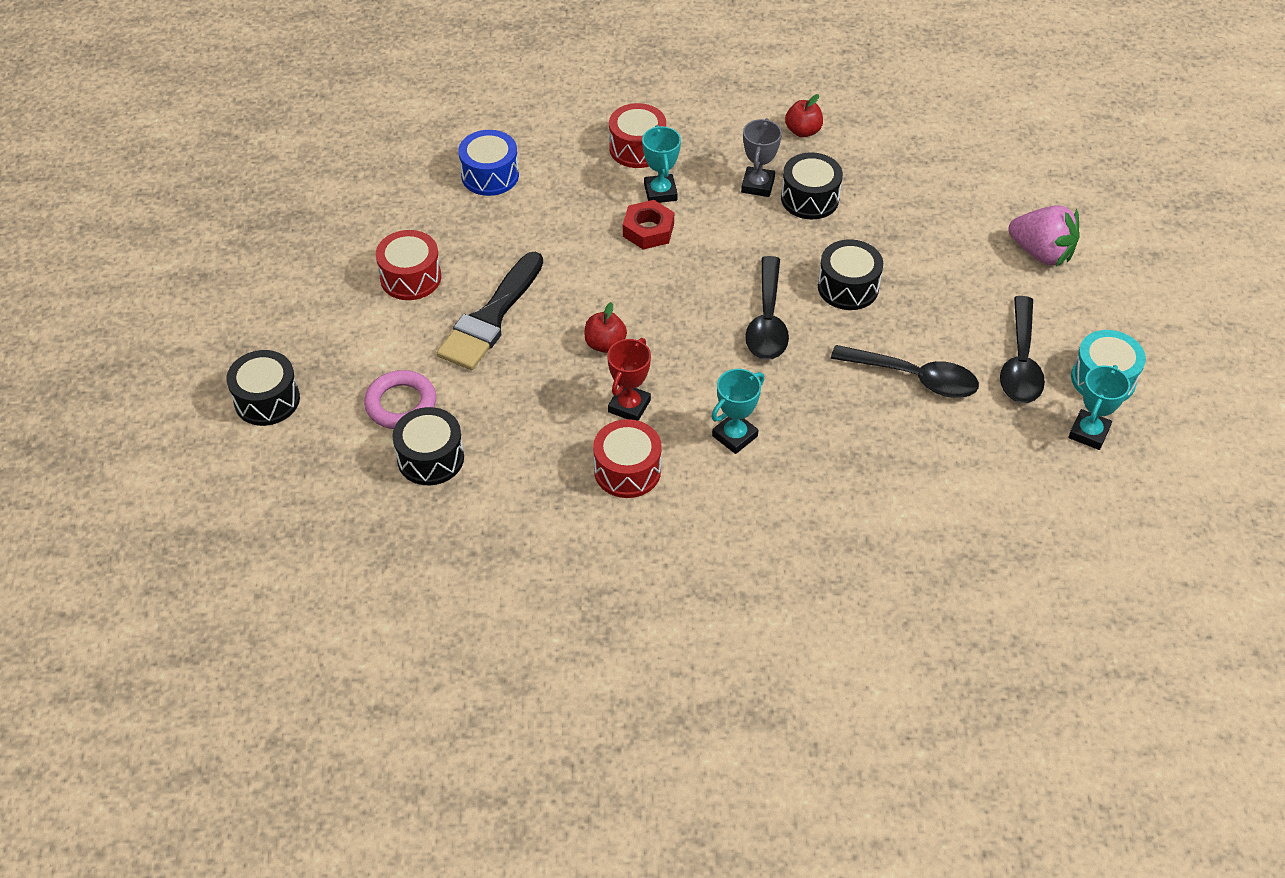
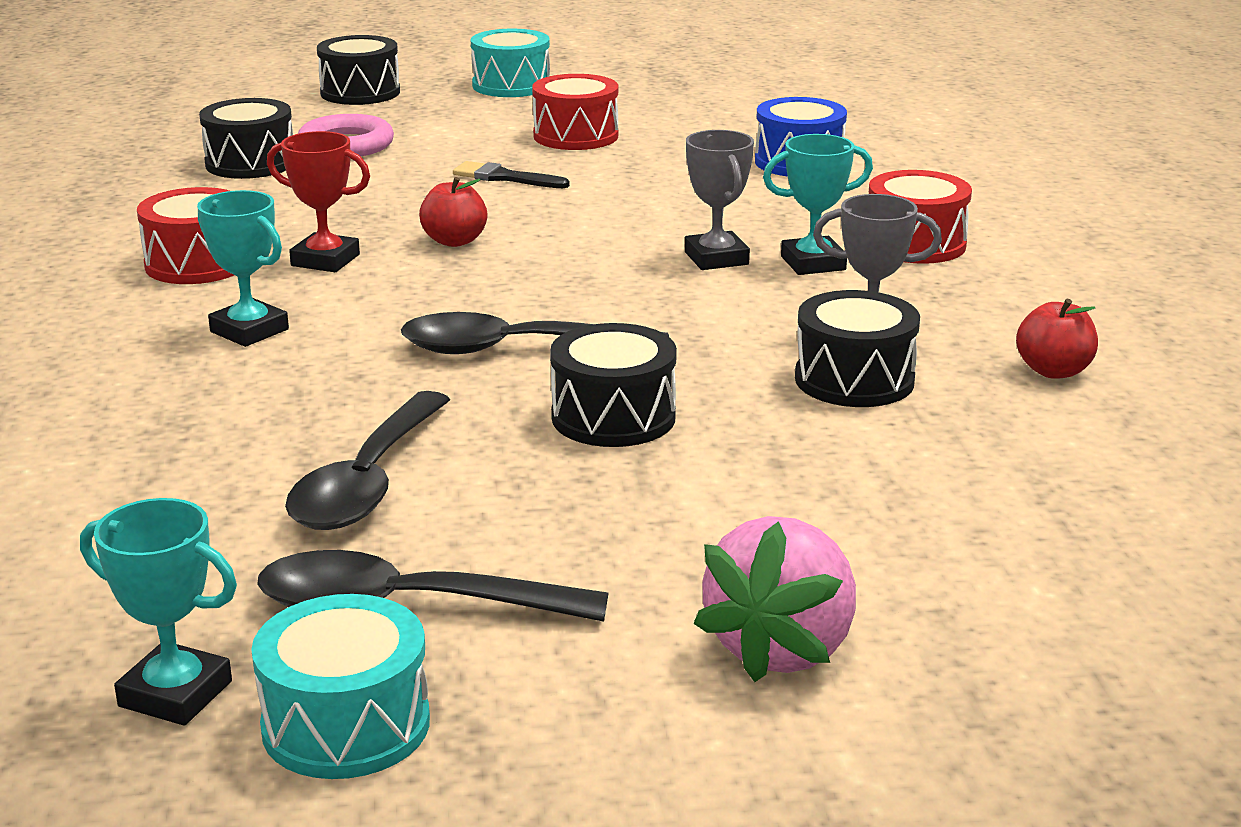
camera: 85 degrees right, 25 degrees down
black brush [437,252,543,370] -> black brush [453,161,570,188], size x0.50
red nut [623,200,674,249] -> grey trophy [685,130,754,270]
none -> turquoise drum [471,29,550,97]

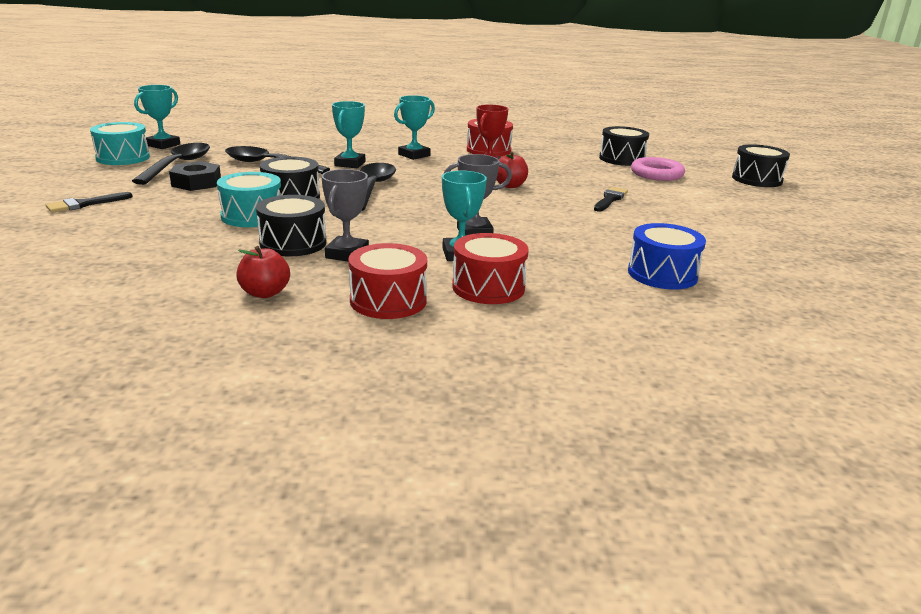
camera: 95 degrees right, 0 degrees up
turquoise drum [471,29,550,97] -> turquoise drum moved to [217,172,281,227]
red drum [532,74,618,150] -> red drum moved to [348,243,427,319]
pink strawberry [694,516,856,682] -> black brush [46,192,133,213]
none -> black nut [169,161,221,191]
none -> turquoise trophy [332,101,365,168]

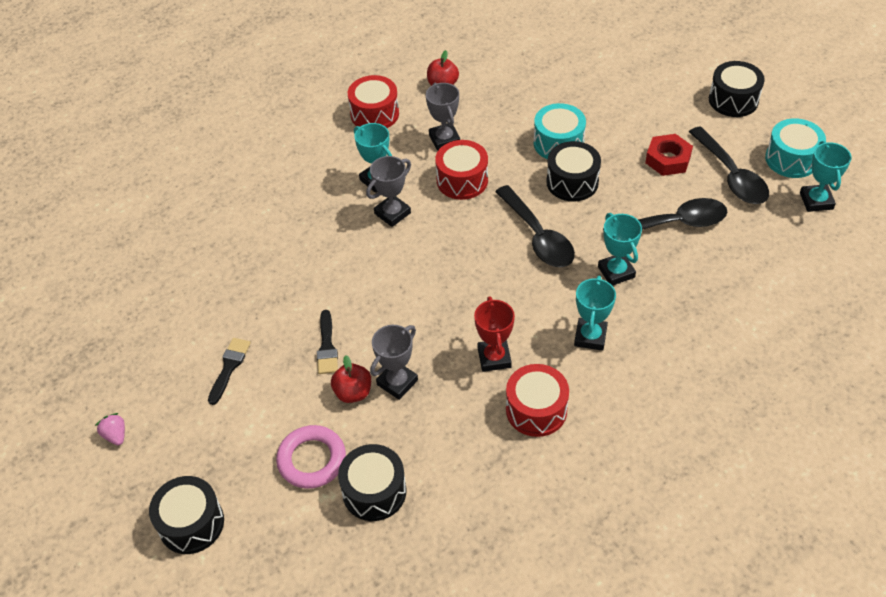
camera: 150 degrees right, 25 degrees up
black brush [46,192,133,213] -> black brush moved to [208,338,251,405]
black nut [169,161,221,191] -> red nut [645,134,693,176]
black drum [256,195,326,256] -> black drum moved to [709,61,765,117]
red drum [452,233,529,304] -> red drum moved to [435,140,488,200]
red apple [496,152,528,188] -> red apple moved to [331,355,371,403]
blue drum [628,223,706,290] -> none
none -> pink strawberry [95,413,125,445]
none -> grey trophy [370,325,418,400]

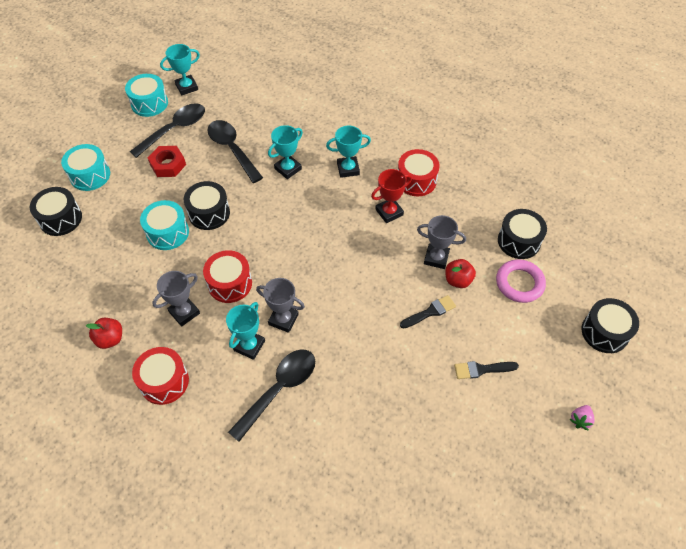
camera: 115 degrees left, 5 degrees up
black spoon [495,185,575,267] -> black spoon moved to [228,349,315,442]
black drum [709,61,765,117] -> black drum moved to [30,187,82,236]
none -> turquoise drum [61,144,110,191]

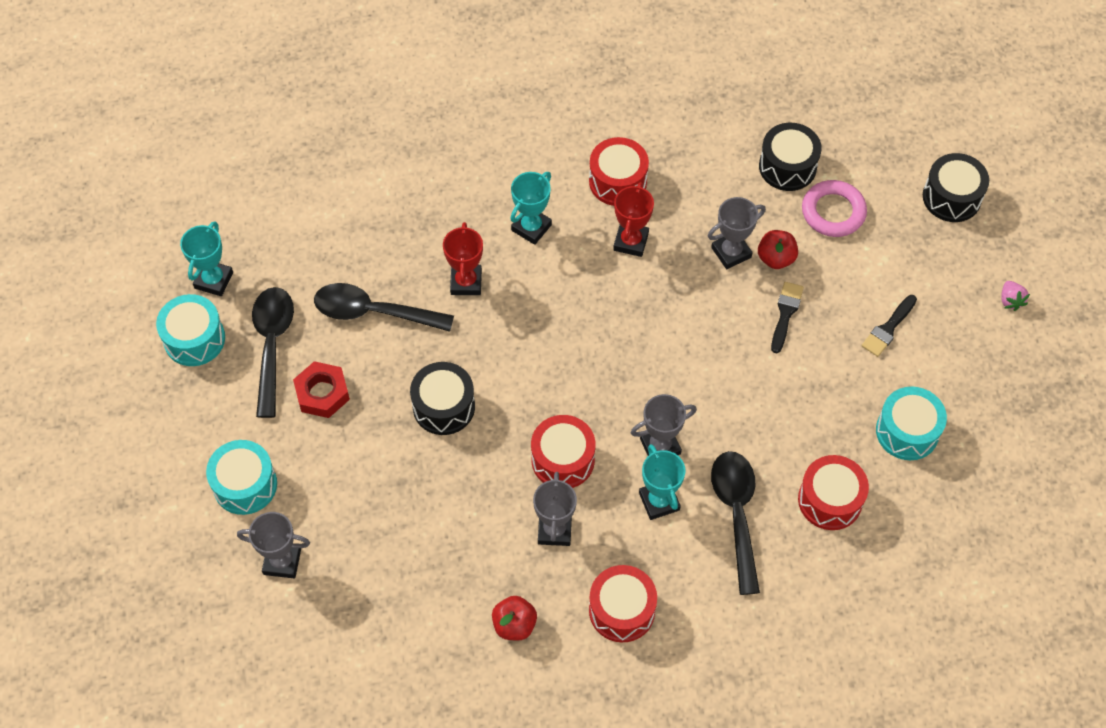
camera: 45 degrees left, 5 degrees up
black drum [30,187,82,236] -> grey trophy [237,512,310,579]
turquoise drum [140,200,189,250] -> turquoise drum moved to [876,386,947,460]
turquoise trophy [268,125,303,179] -> red trophy [443,222,483,295]
none -> red drum [798,455,869,530]

